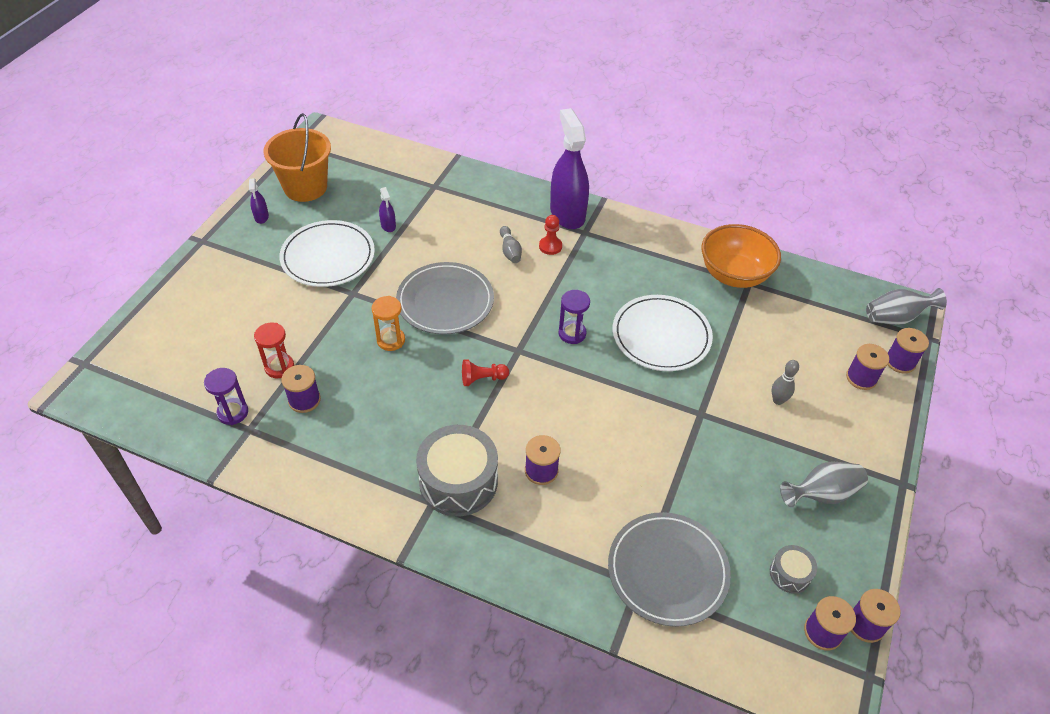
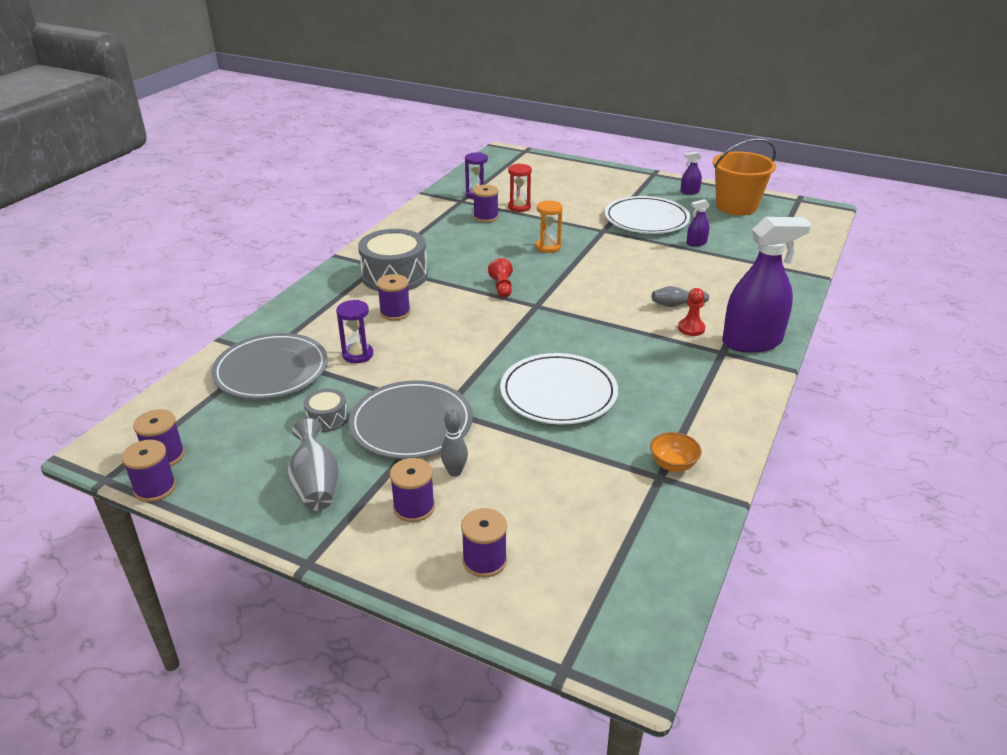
camera: 95 degrees right, 15 degrees down
grey plate [396,262,494,335] -> grey plate moved to [349,380,473,459]
purple hourglass [558,290,590,344] -> purple hourglass moved to [336,300,373,363]
orange bowl [701,224,781,288] -> orange bowl [650,432,702,472], size x0.47
grey drum [770,545,817,593] -> grey drum moved to [303,388,348,432]
grey vase [866,288,947,325] -> none
purple spool [887,328,929,374] -> purple spool moved to [390,458,435,522]

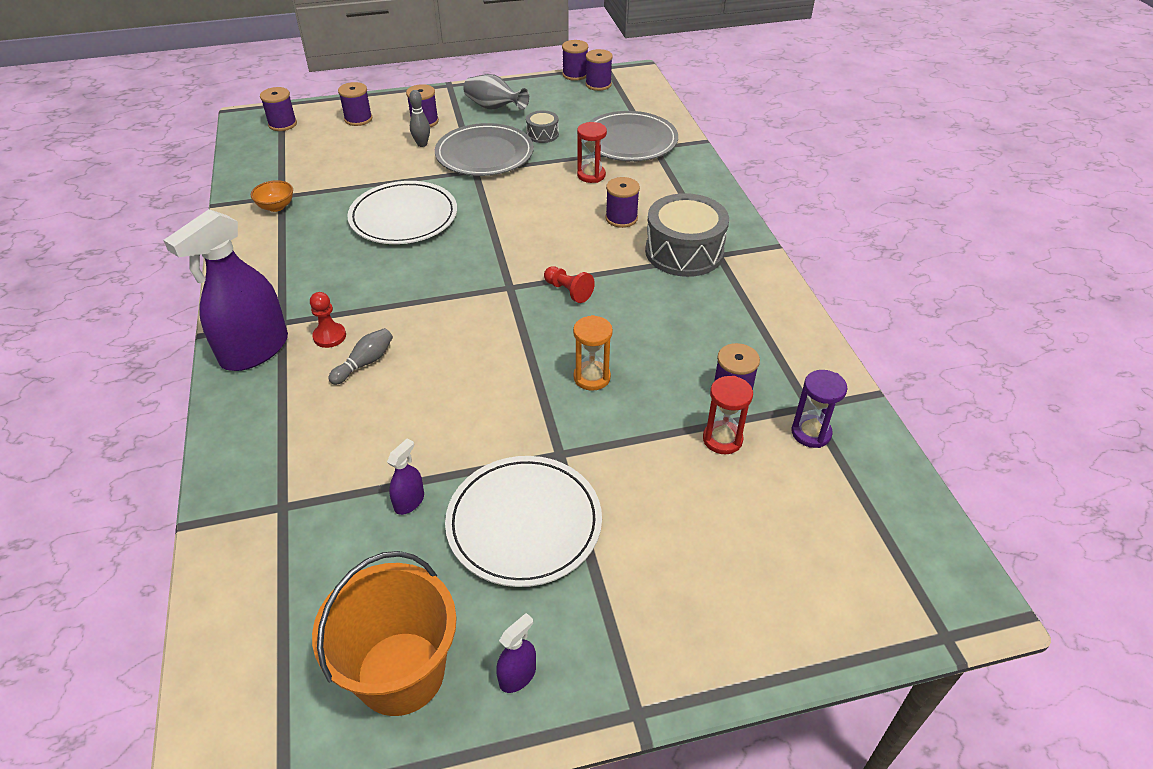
camera: 140 degrees right, 10 degrees up
purple hourglass [336,300,373,363] -> red hourglass [577,122,607,183]
none -> purple spool [260,87,297,131]

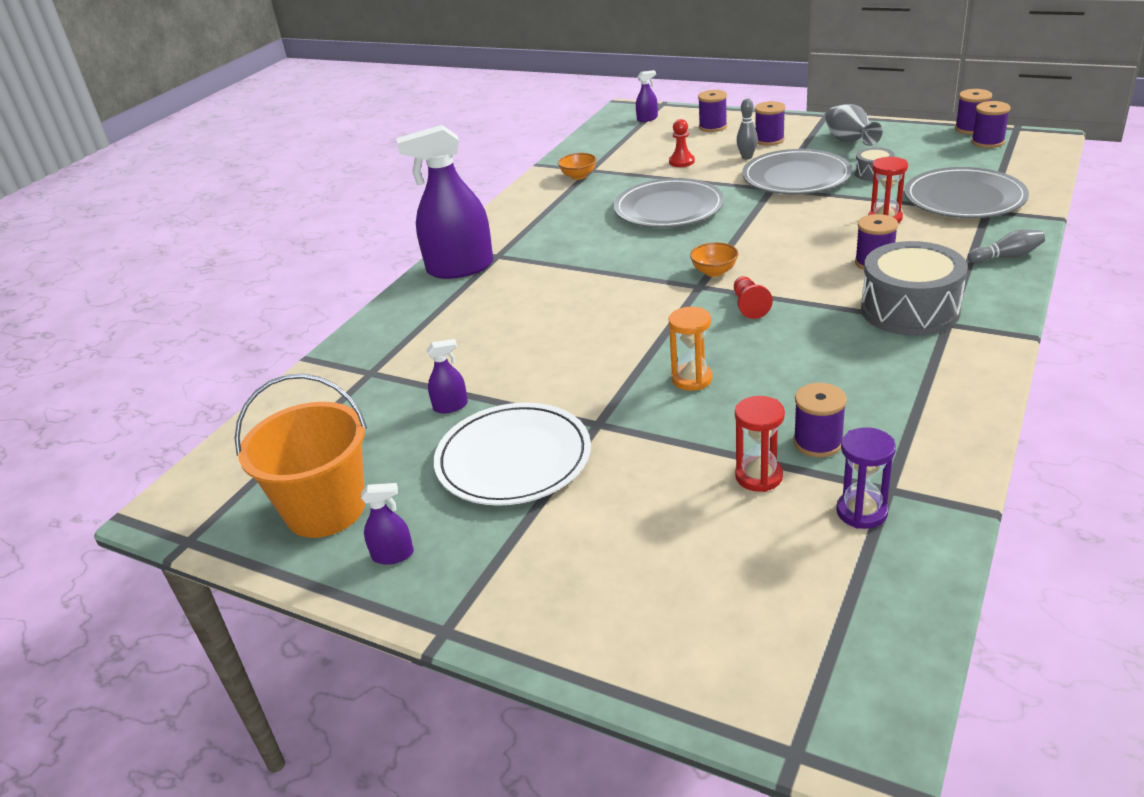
camera: 45 degrees right, 10 degrees down
purple spool [260,87,297,131] -> purple spray bottle [636,70,658,122]
red pawn [310,292,346,348] -> red pawn moved to [669,119,695,167]
grey bowling pin [328,328,393,385] -> grey bowling pin moved to [967,229,1045,264]
white plate [347,181,457,244] -> grey plate [614,178,724,228]
none -> orange bowl [690,242,738,277]

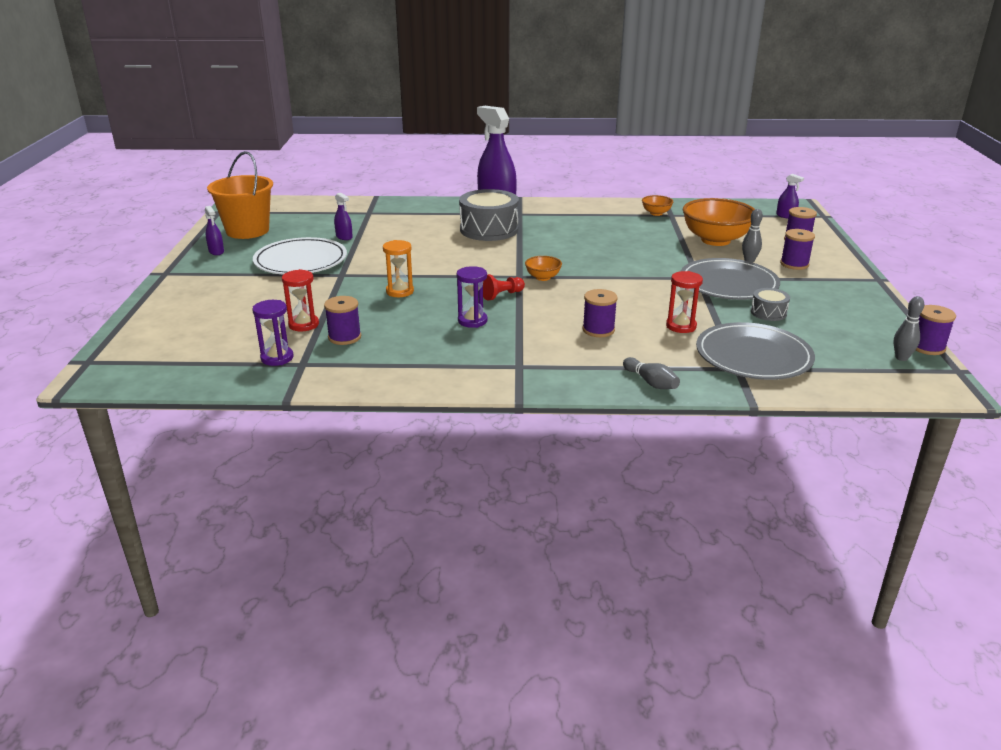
camera: 60 degrees right, 5 degrees down
grey plate [614,178,724,228] -> none
red pawn [669,119,695,167] -> orange bowl [683,198,755,246]
grey vase [825,104,883,146] -> none
grey drum [861,241,967,336] -> grey drum moved to [459,189,519,241]
purple spool [971,101,1011,148] -> grey bowling pin [894,296,924,361]
none -> purple hourglass [456,266,488,328]

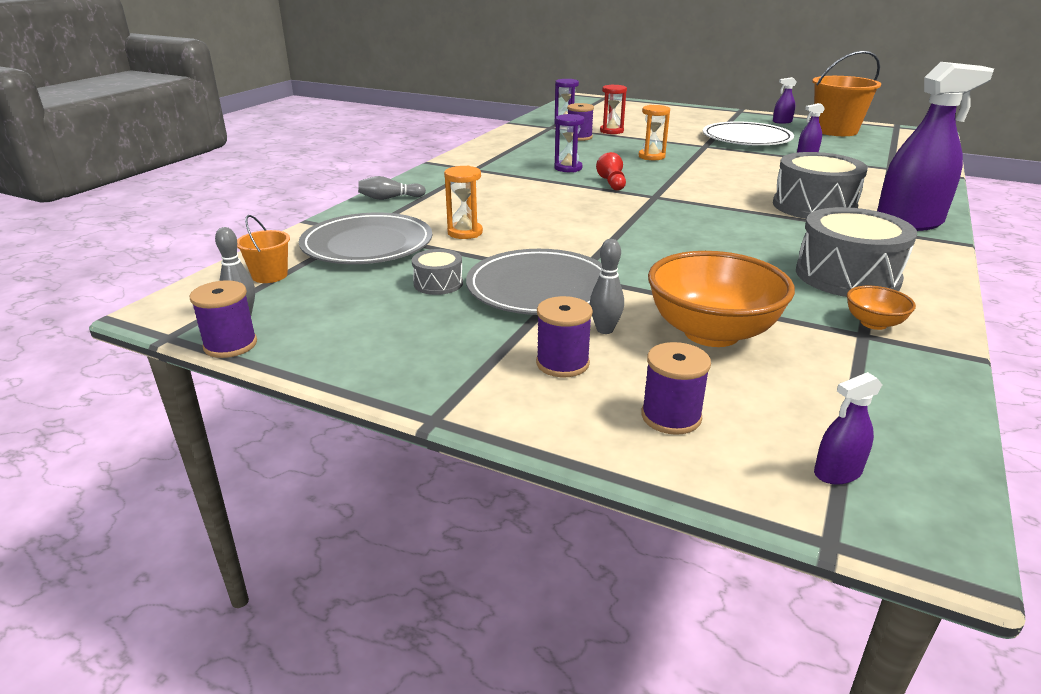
camera: 115 degrees right, 0 degrees up
orange bowl [525,256,562,281] -> none
purple spool [582,289,618,337] -> none
red hourglass [666,271,703,333] -> orange hourglass [444,166,483,239]
none -> orange bucket [237,215,290,283]
none -> grey drum [796,207,917,297]

